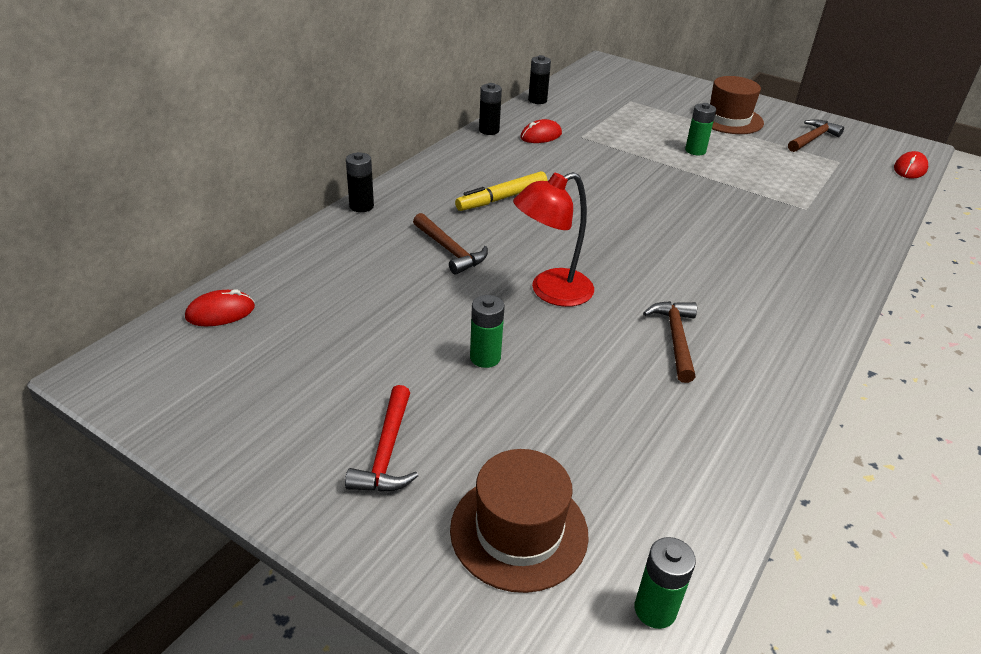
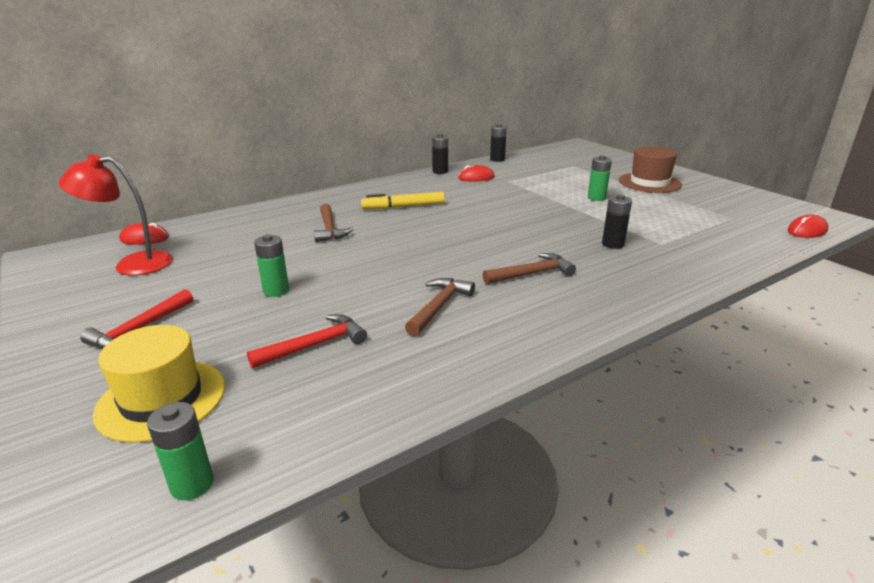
camera: 25 degrees right, 10 degrees down
black battery [346,152,374,212] -> black battery moved to [602,194,632,249]
brown hat [450,449,589,593] -> yellow hat [93,325,225,443]
red lamp [513,172,594,307] -> red lamp moved to [59,155,173,275]
brown hammer [788,119,844,152] -> brown hammer moved to [482,253,576,284]
none -> red hammer [247,314,367,368]

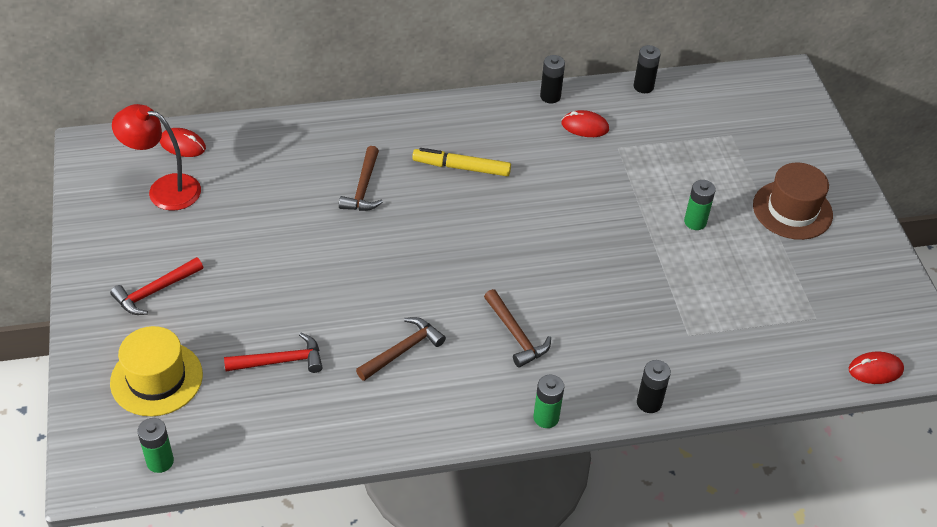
camera: 20 degrees right, 20 degrees up
green battery [254,234,289,297] -> green battery moved to [533,375,564,428]
brown hammer [482,253,576,284] -> brown hammer turned 60 degrees clockwise [484,289,551,367]
black battery [602,194,632,249] -> black battery moved to [637,360,671,413]

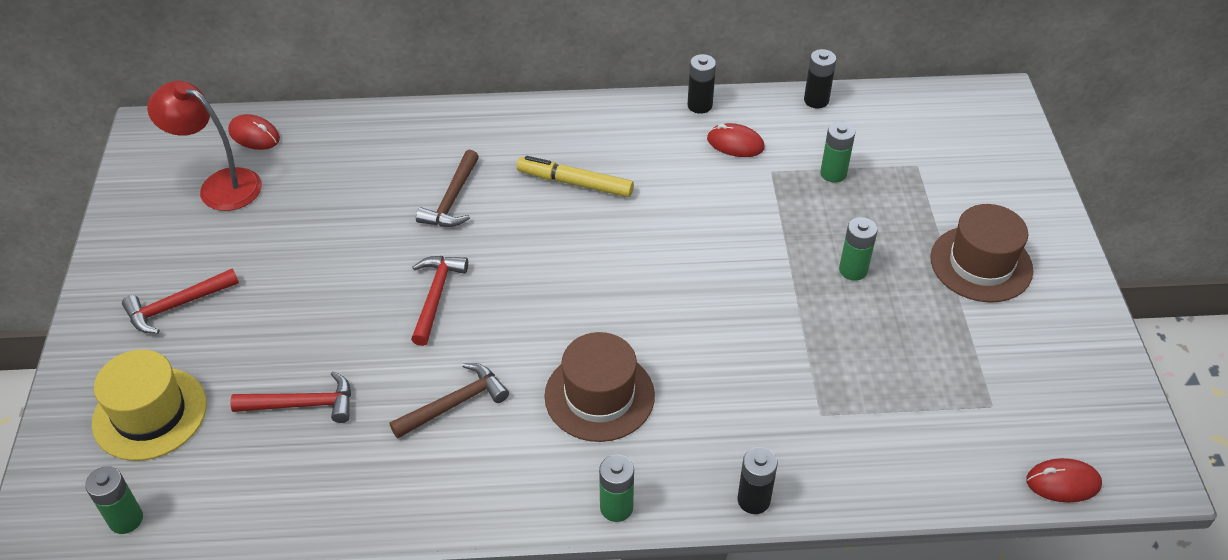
camera: 10 degrees right, 0 degrees up
brown hammer [484,289,551,367] -> brown hat [544,332,655,442]
none -> red hammer [411,256,468,346]
none -> green battery [820,121,855,183]

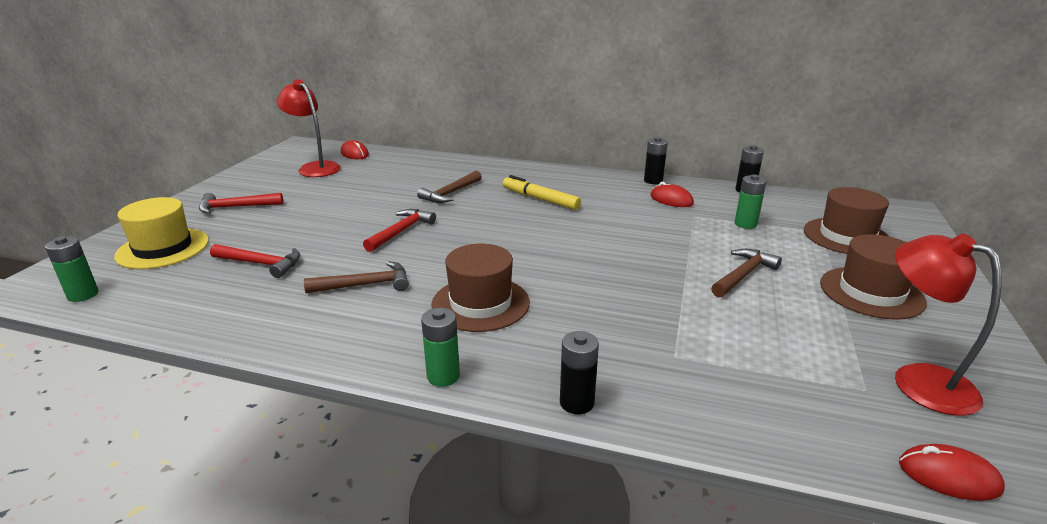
camera: 20 degrees right, 20 degrees down
green battery [839,217,878,281] -> brown hammer [711,249,782,298]
none -> brown hat [804,187,890,254]
none -> red lamp [895,234,1002,416]

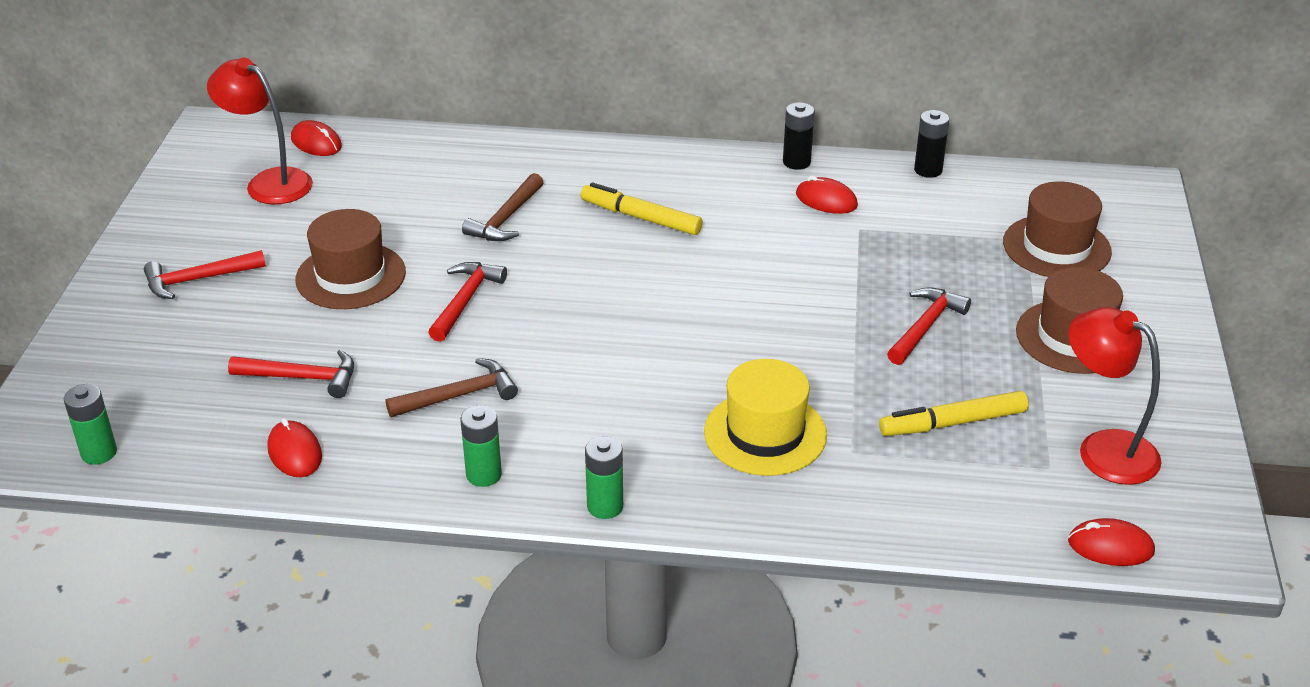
camera: 10 degrees left, 10 degrees up
yellow hat [114,197,209,269] -> yellow hat moved to [704,359,827,476]
brown hat [431,244,530,332] -> brown hat moved to [295,209,406,309]
black battery [560,331,599,414] -> none
brown hammer [711,249,782,298] -> red hammer [887,287,971,365]
green battery [735,174,766,229] -> green battery moved to [460,405,502,487]
none -> red mouse [268,418,322,477]
none -> yellow marker [879,391,1029,436]

